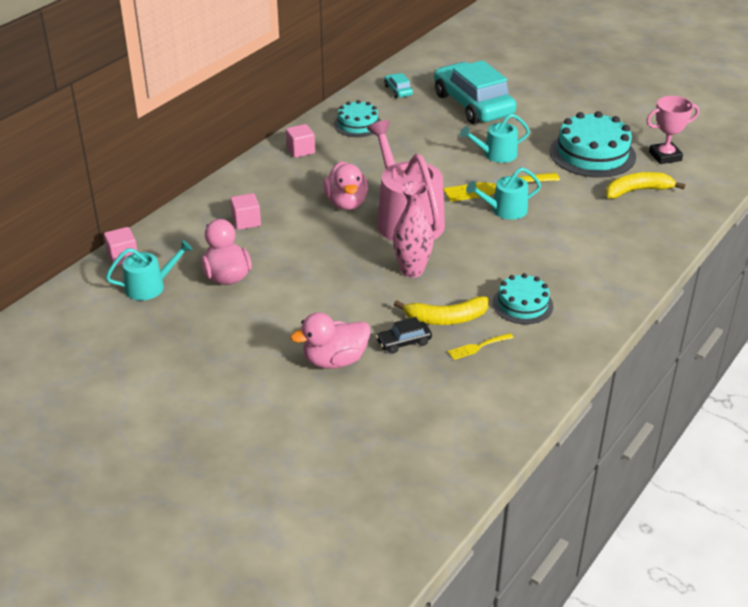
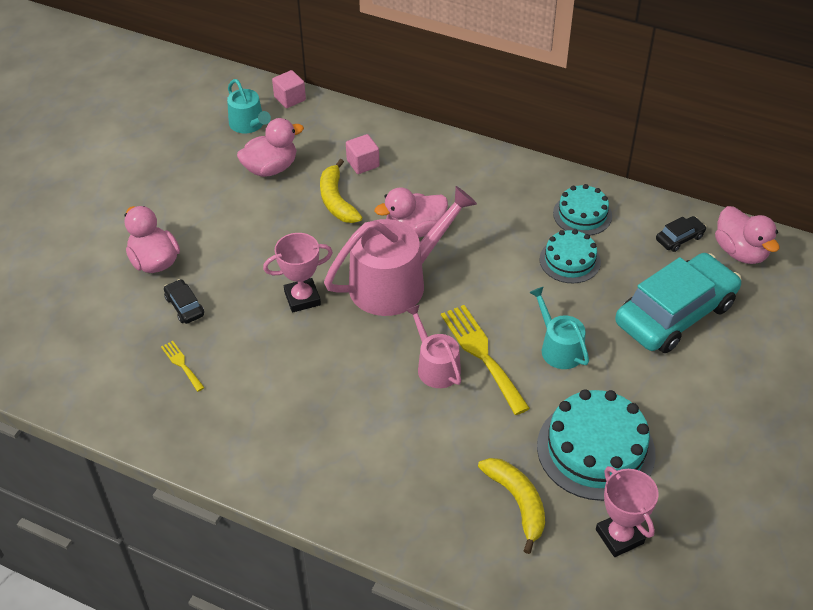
camera: 80 degrees right, 10 degrees up
pink cube [286,124,315,158] -> none
turquoise car [384,73,413,98] -> black car [656,216,706,252]
pink vase [393,181,434,278] -> pink trophy [263,233,333,313]
yellow banana [394,296,489,325] -> yellow banana moved to [320,159,362,223]
turquoise watering can [466,167,541,220] -> pink watering can [405,304,461,388]
turquoise cake [492,273,553,324] -> turquoise cake moved to [540,229,601,283]
none -> pink duck [715,206,779,264]

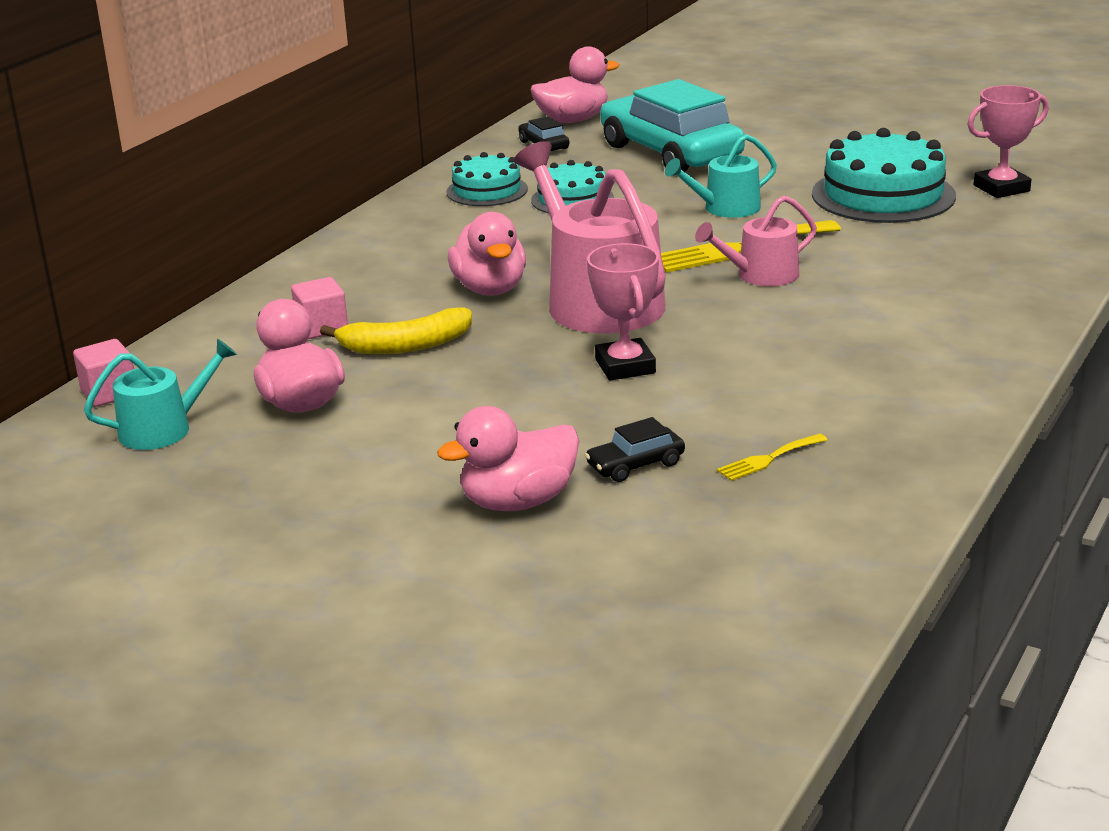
camera: 85 degrees left, 20 degrees down
yellow banana [478,458,545,554] -> none

